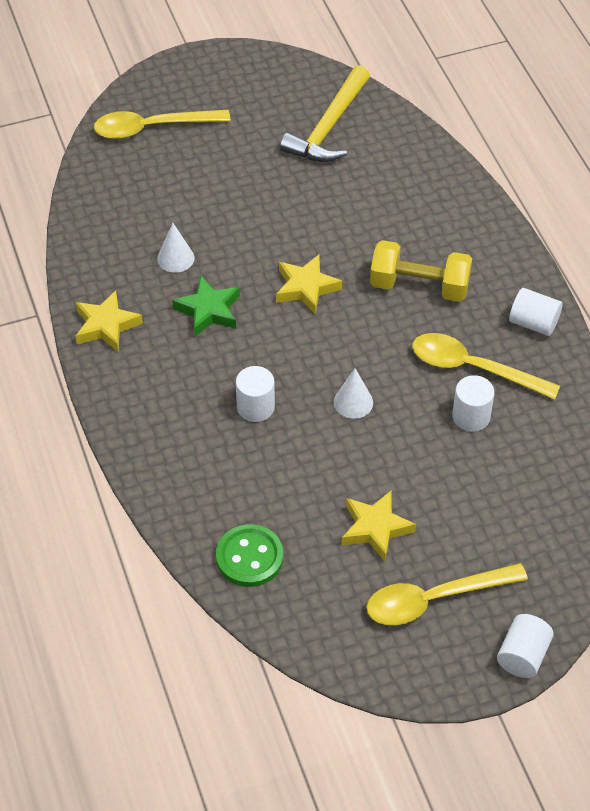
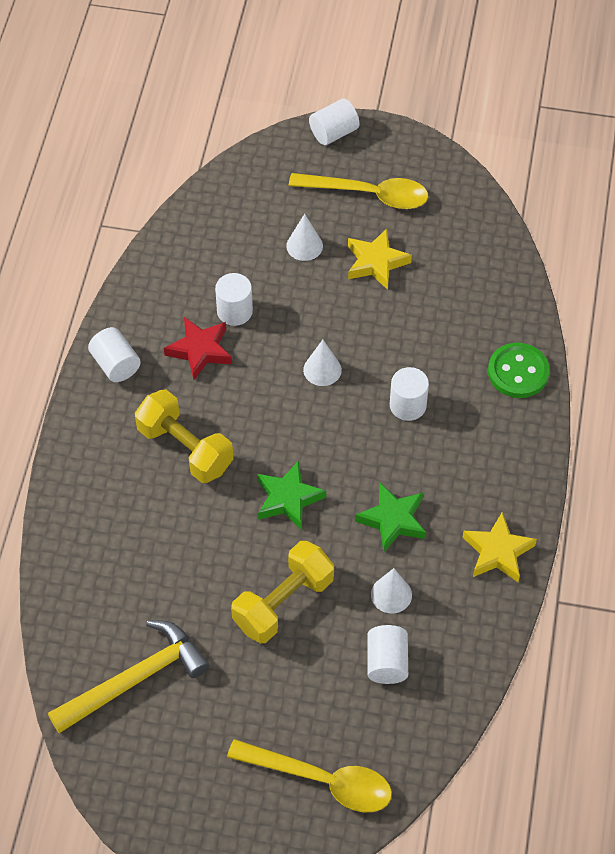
camera: 150 degrees left, 5 degrees up
green button [216,524,283,587] -> green button moved to [488,343,550,398]
yellow star [276,255,342,315] -> green star [257,460,326,530]
yellow spoon [412,333,560,400] -> red star [164,317,232,380]
none -> yellow dumbbell [231,541,334,643]
none -> white cone [286,214,323,261]
none -> white cylinder [367,625,408,684]

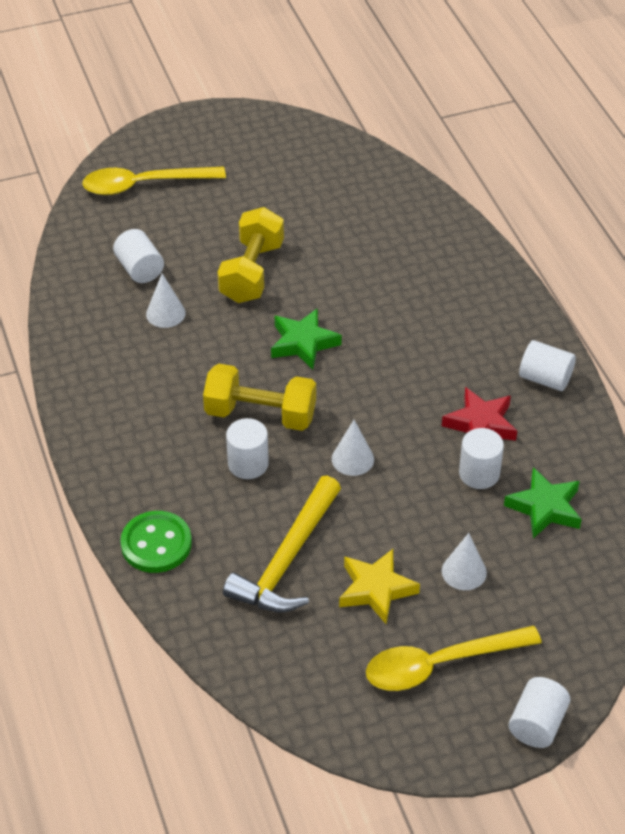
camera: 150 degrees right, 10 degrees down
yellow hammer [48,620,209,733] -> yellow hammer moved to [223,476,341,613]
yellow dumbbell [135,390,234,483] -> yellow dumbbell moved to [203,364,316,431]
green star [355,483,426,553] -> green star moved to [504,467,582,538]
yellow star [463,512,537,582] -> none

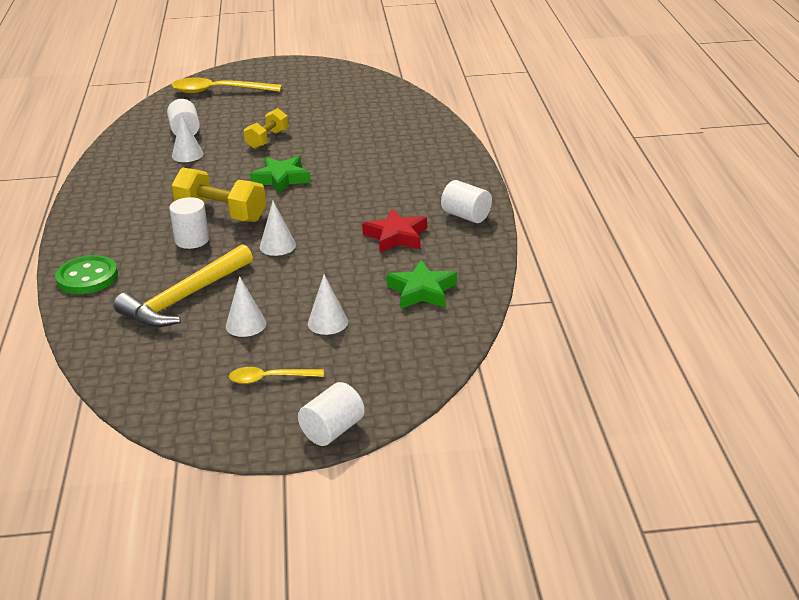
camera: 15 degrees right, 15 degrees down
yellow dumbbell [217,207,284,303] -> yellow dumbbell [244,108,288,149], size x0.64
yellow star [339,549,420,624] -> white cone [226,276,266,337]
yellow spoon [366,626,542,691] -> yellow spoon [229,367,324,384], size x0.56
white cylinder [459,428,504,489] -> none

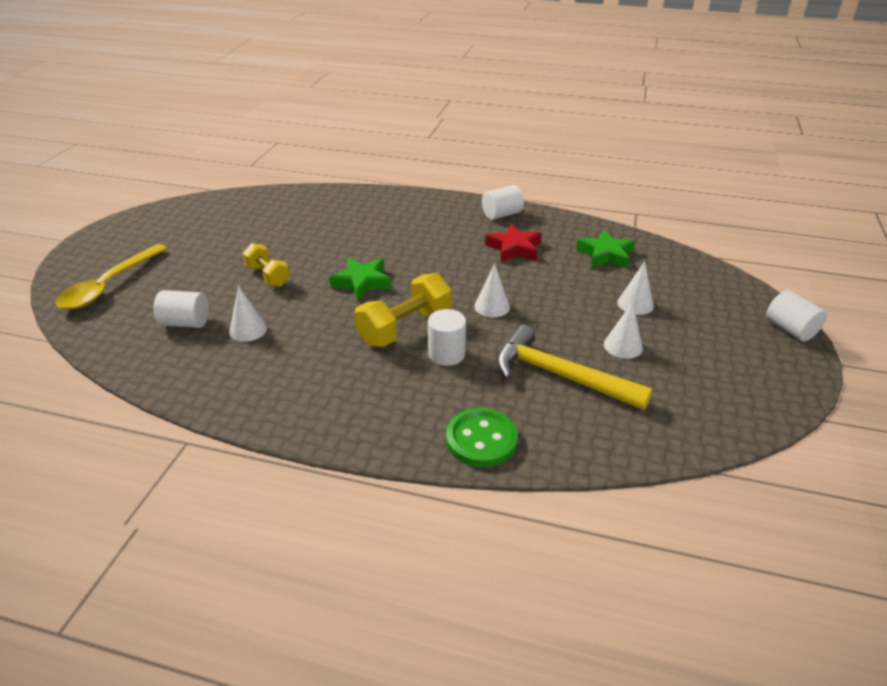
camera: 70 degrees left, 5 degrees up
yellow hammer [114,244,253,327] -> yellow hammer turned 150 degrees clockwise [497,325,653,410]
yellow spoon [229,367,324,384] -> none

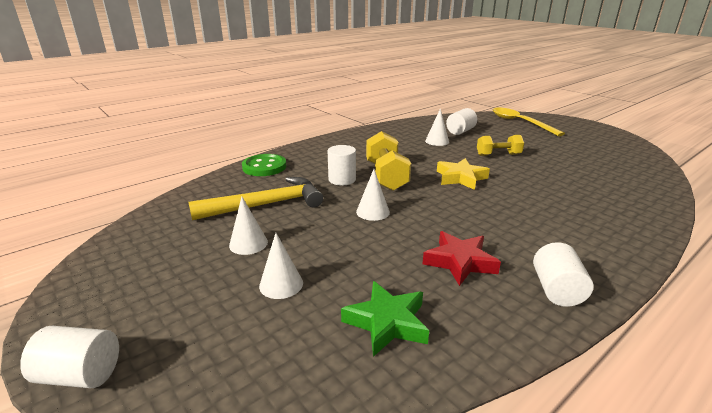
camera: 125 degrees right, 10 degrees down
green star [329,258,392,301] -> yellow star [437,158,490,190]

